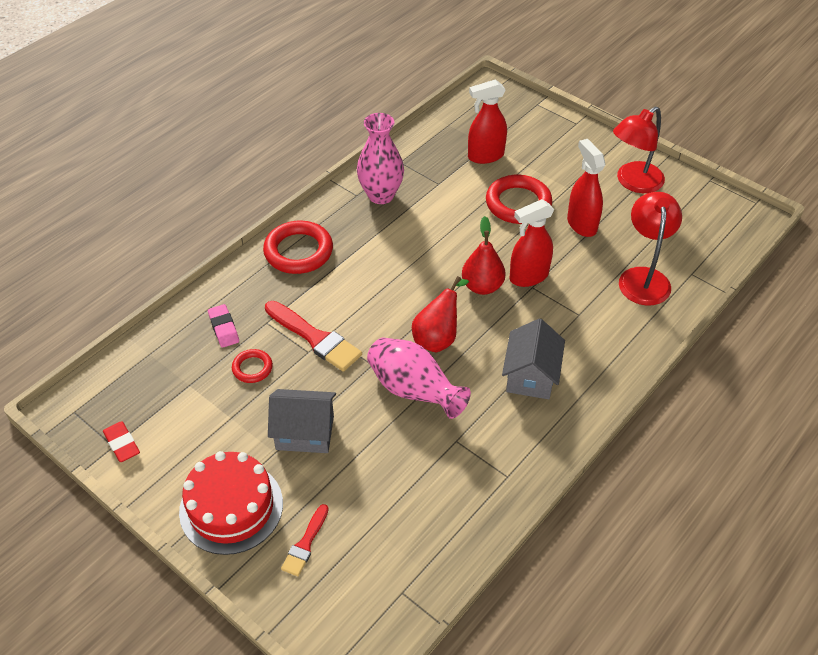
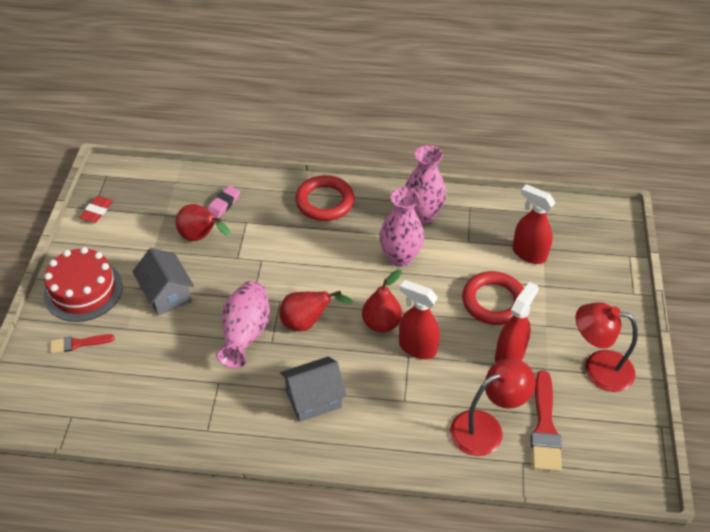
camera: 55 degrees right, 0 degrees up
red ring [232,349,273,383] -> red pear [176,204,231,241]
red brush [265,301,362,372] -> red brush moved to [531,370,562,472]
none -> pink vase [380,187,424,267]

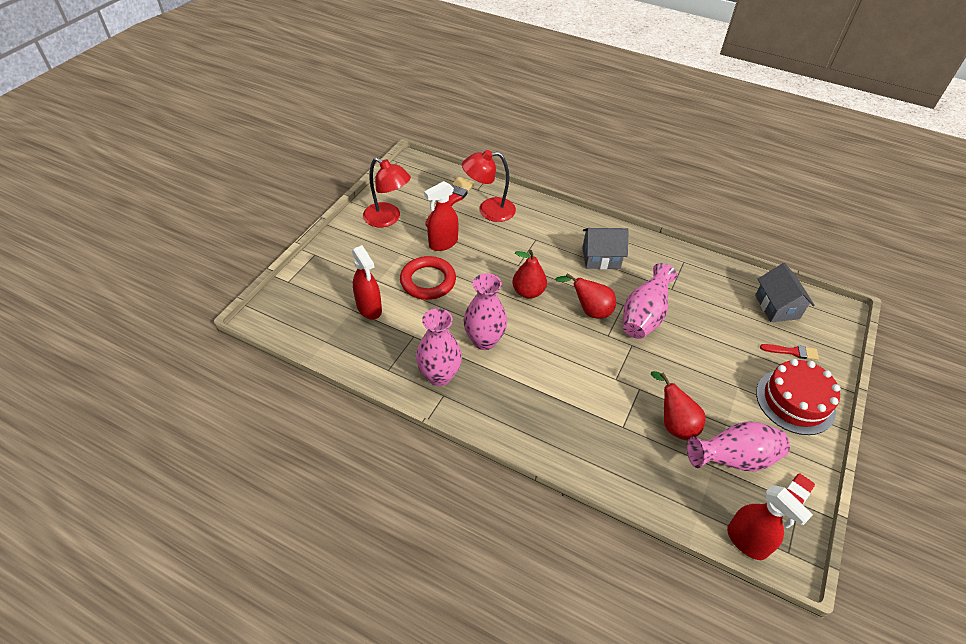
camera: 160 degrees left, 0 degrees up
grey house [132,248,194,316] -> grey house moved to [755,263,815,322]
pink eraser [207,186,240,218] -> none
red ring [295,175,355,221] -> none
red spray bottle [399,280,440,359] -> red spray bottle moved to [727,485,813,560]
none -> pink vase [687,421,790,471]

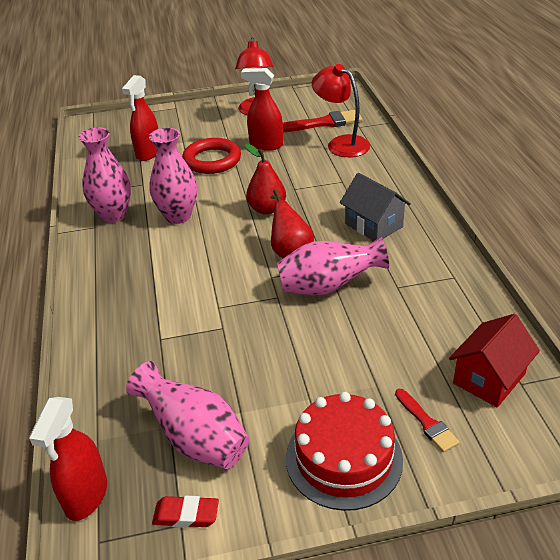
camera: 55 degrees right, 10 degrees down
red pear [651,371,706,440] -> none
grey house [755,263,815,322] -> red house [449,314,540,408]

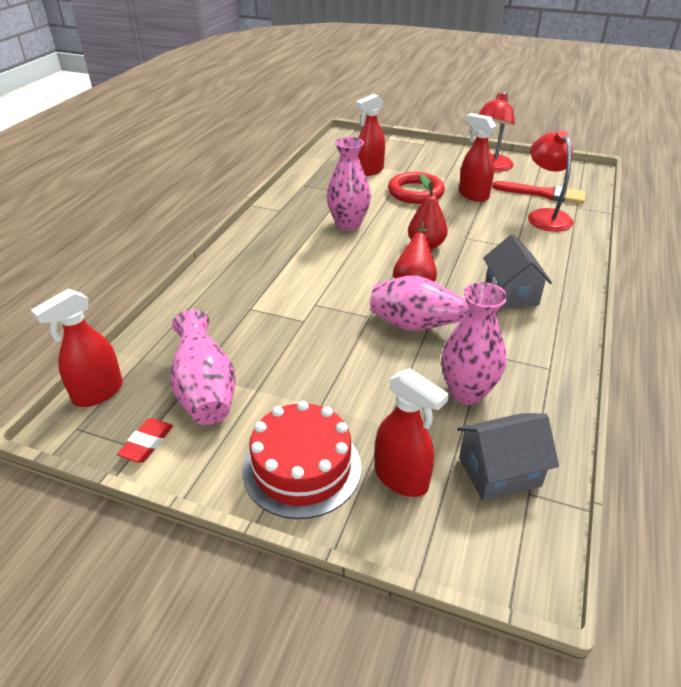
camera: 30 degrees right, 0 degrees up
pink vase [79,127,131,223] -> pink vase moved to [441,282,508,405]
red eraser [152,496,219,528] -> red eraser turned 75 degrees clockwise [117,418,173,462]
red brush [395,389,460,453] -> red spray bottle [375,368,449,497]
red house [449,314,540,408] -> grey house [457,413,559,501]

